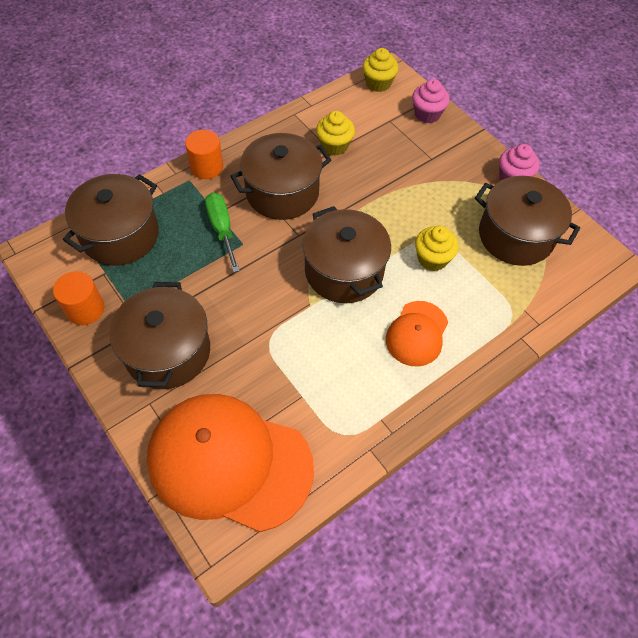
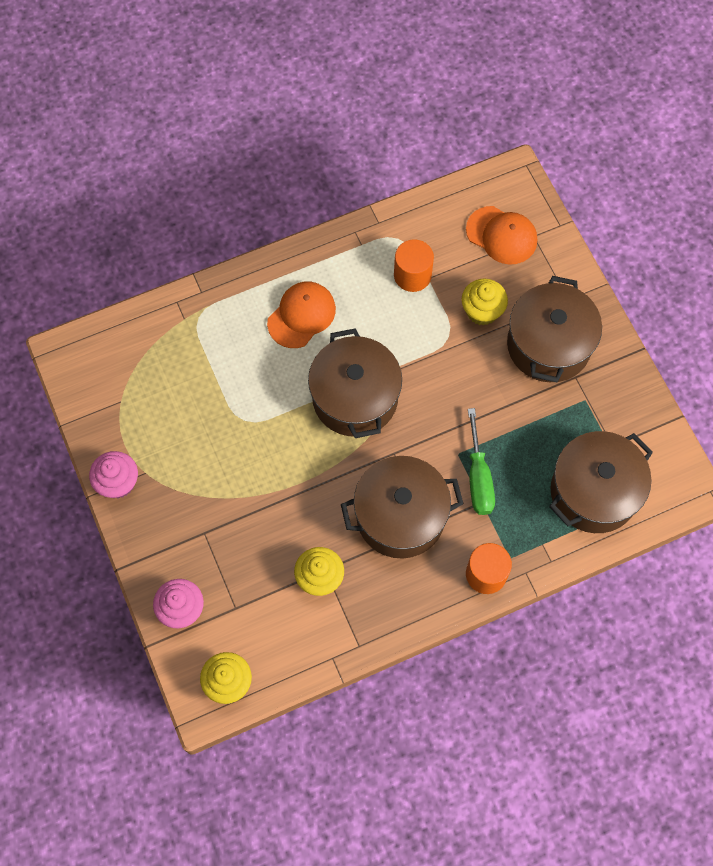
camera: 165 degrees left, 10 degrees up
orange cylinder [53,271,105,325] -> orange cylinder moved to [394,239,434,292]
orange cap [147,394,314,532] -> orange cap [466,206,537,265], size x0.50
yellow cupcake [415,226,459,271] -> yellow cupcake moved to [462,279,508,326]
brown pot [475,176,580,266] -> none

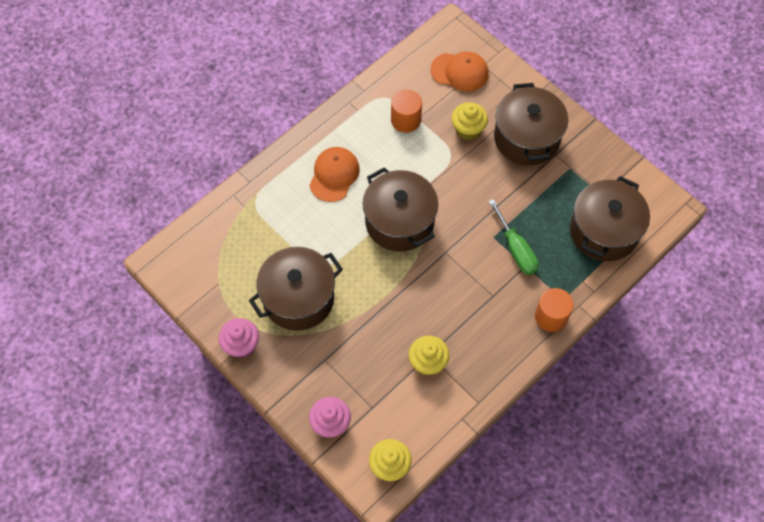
camera: 20 degrees left, 5 degrees down
brown pot [341,456,464,559] -> brown pot moved to [249,247,343,331]

